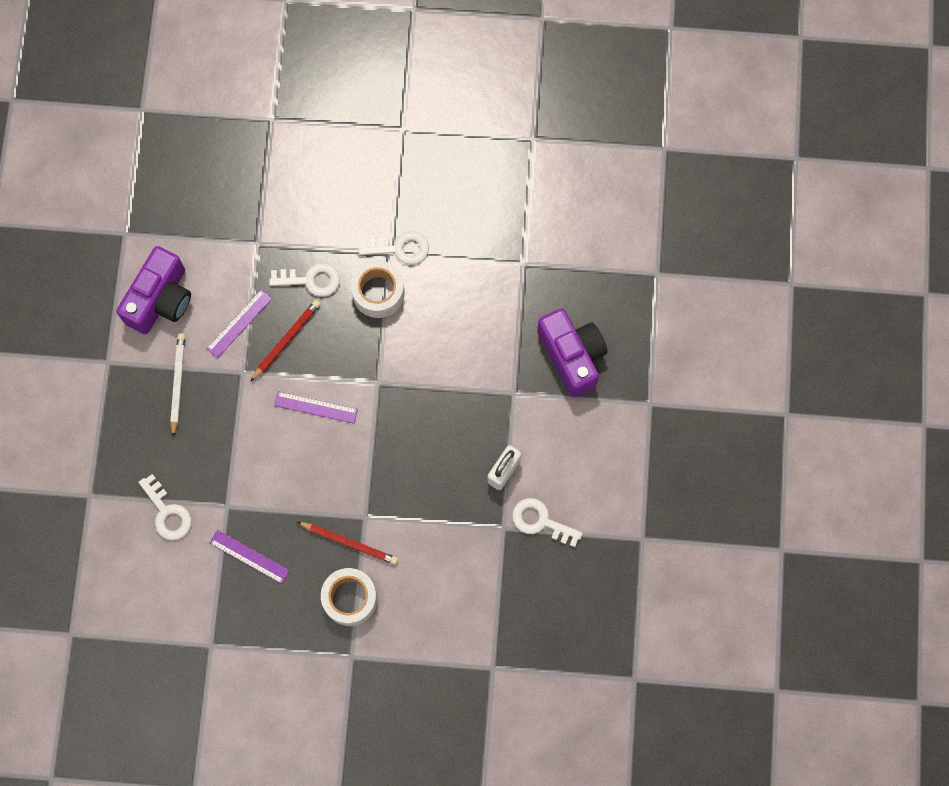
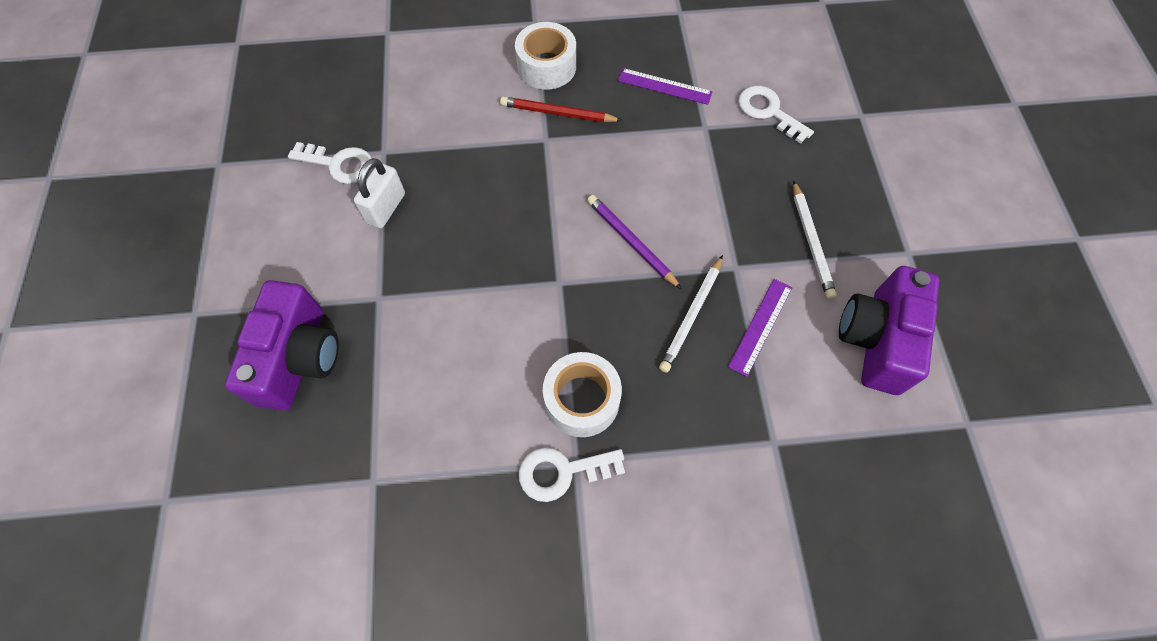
camera: 170 degrees right, 10 degrees down
red pencil [250,300,321,382] -> white pencil [659,255,723,373]
white key [269,263,340,297] -> none
purple ruler [274,391,358,424] -> purple pencil [587,195,682,289]
purple camera [537,309,607,397] -> purple camera turned 135 degrees counterclockwise [225,280,339,411]

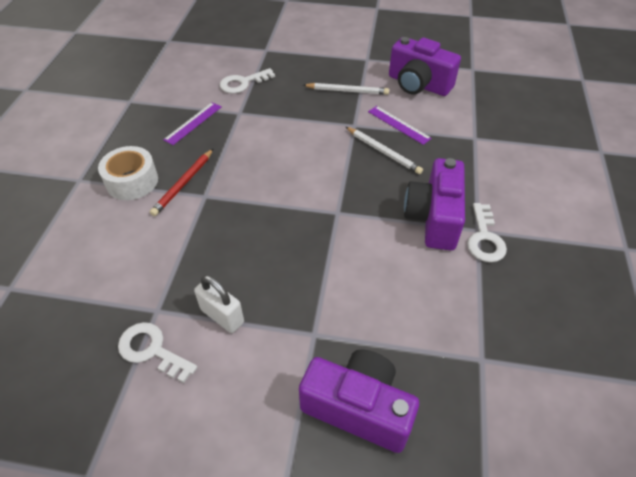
camera: 75 degrees left, 15 degrees down
white key [288,142,372,184] -> white key turned 90 degrees counterclockwise [118,322,197,383]
white tape [543,352,622,437] -> purple camera [404,158,465,251]
purple pencil [587,195,682,289] -> none

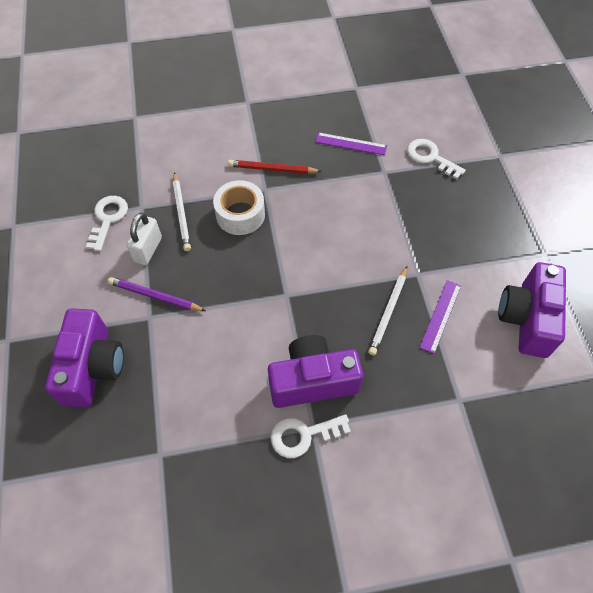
camera: 70 degrees right, 10 degrees up
white tape [98,146,158,200] -> white tape moved to [213,180,265,235]
white pencil [303,83,389,95] -> white pencil moved to [173,172,191,251]
none -> purple pencil [108,277,206,311]

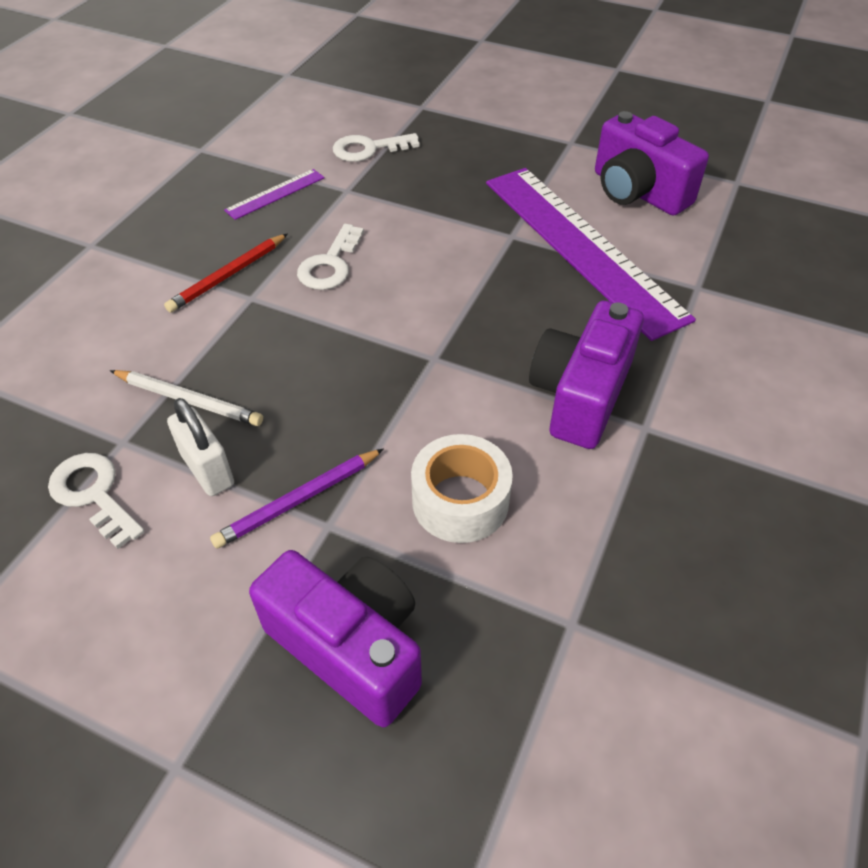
camera: 55 degrees left, 10 degrees down
white tape [213,180,265,235] -> white tape moved to [411,434,513,543]
white key [271,414,351,458] -> white key moved to [297,224,364,290]
white pencil [368,266,407,355] -> none
purple ruler [419,280,461,354] -> purple ruler [486,168,696,341], size x2.44

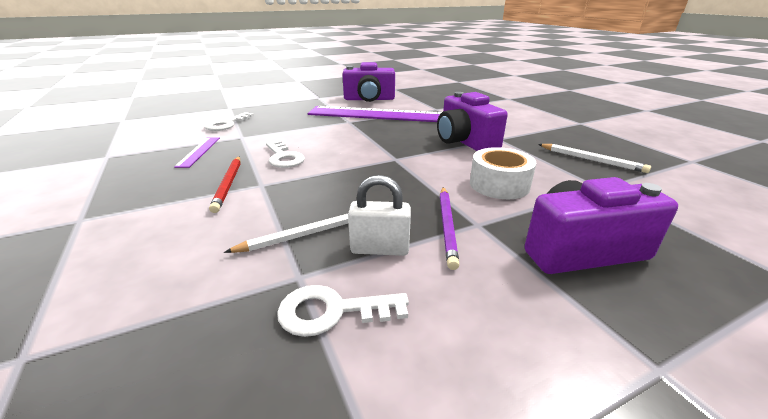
camera: 50 degrees left, 20 degrees down
none -> white pencil [538,144,651,173]

